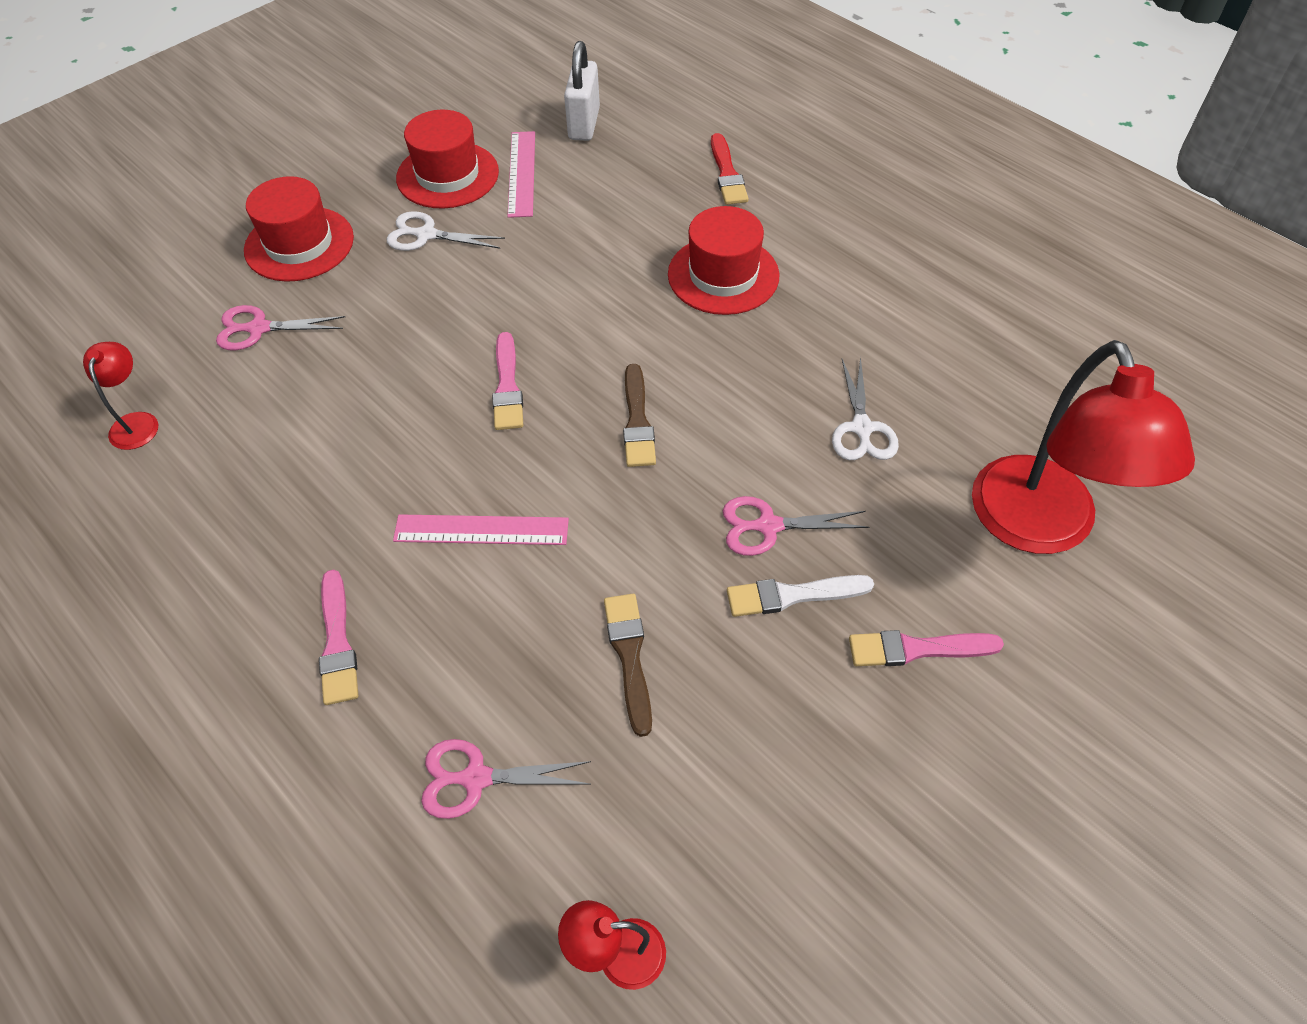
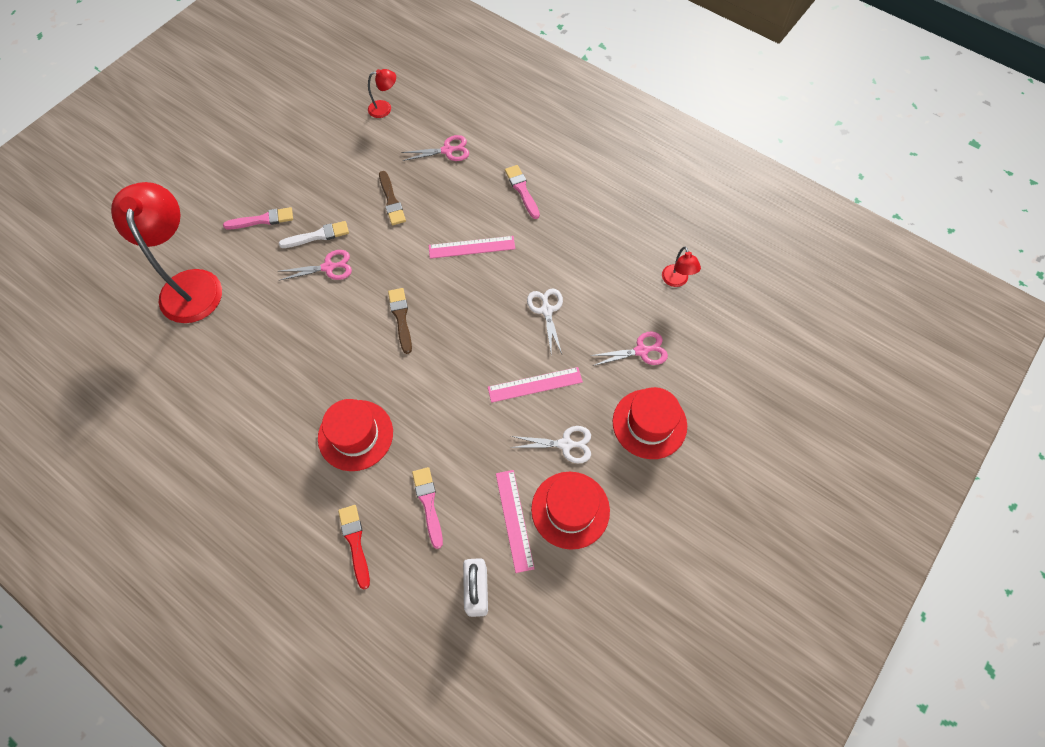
camera: 170 degrees right, 10 degrees up
pink brush [492,332,523,430] -> pink brush moved to [412,467,443,549]
white scissors [832,357,899,460] -> white scissors moved to [527,288,563,354]
none -> pink ruler [488,367,583,403]

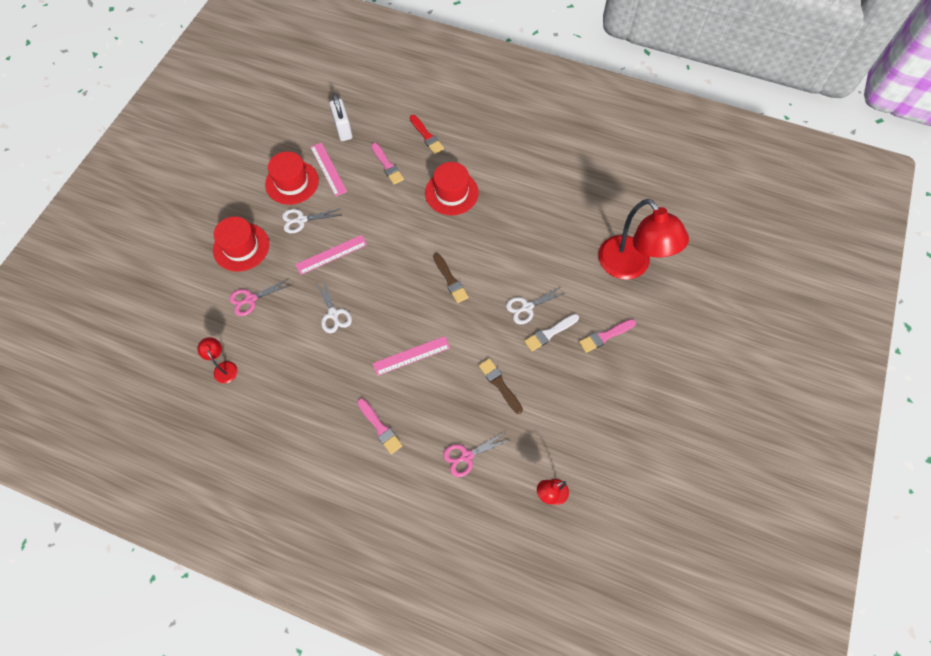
camera: 165 degrees right, 0 degrees up
pink scissors [279,250,352,281] -> white scissors [506,286,565,324]

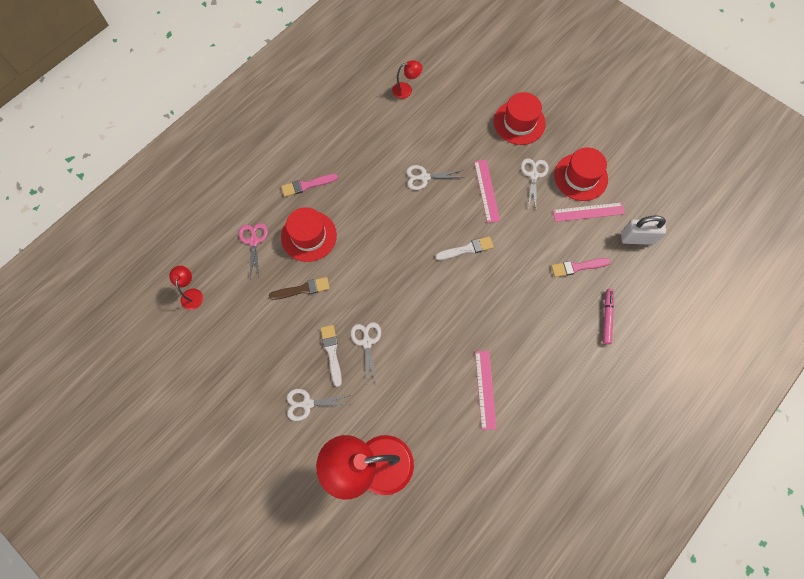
camera: 110 degrees right, 5 degrees up
pink scissors [229,278,291,316] -> none
pink ruler [372,336,450,376] -> pink ruler moved to [475,351,497,430]
red brush [410,115,444,154] -> pink marker [603,289,614,345]
red hat [425,162,479,215] -> red hat moved to [281,207,337,262]
brown brush [433,253,469,303] -> none
pink brush [579,319,636,353] -> white scissors [287,389,351,421]
none -> white brush [435,236,494,260]

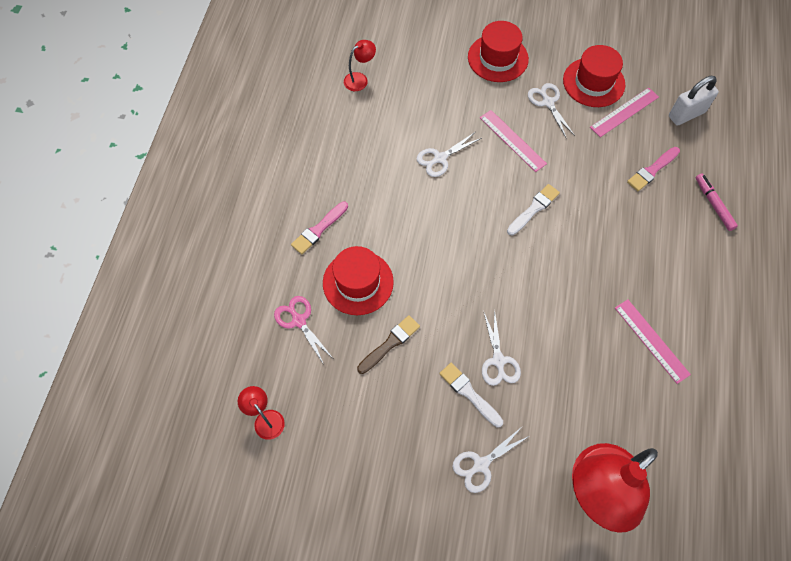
camera: 30 degrees left, 5 degrees down
white scissors [351,322,381,383] -> white scissors turned 150 degrees counterclockwise [482,309,521,386]

